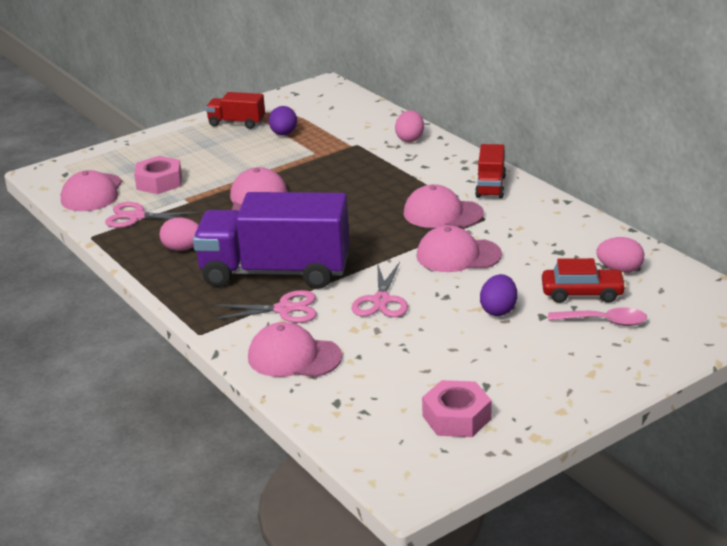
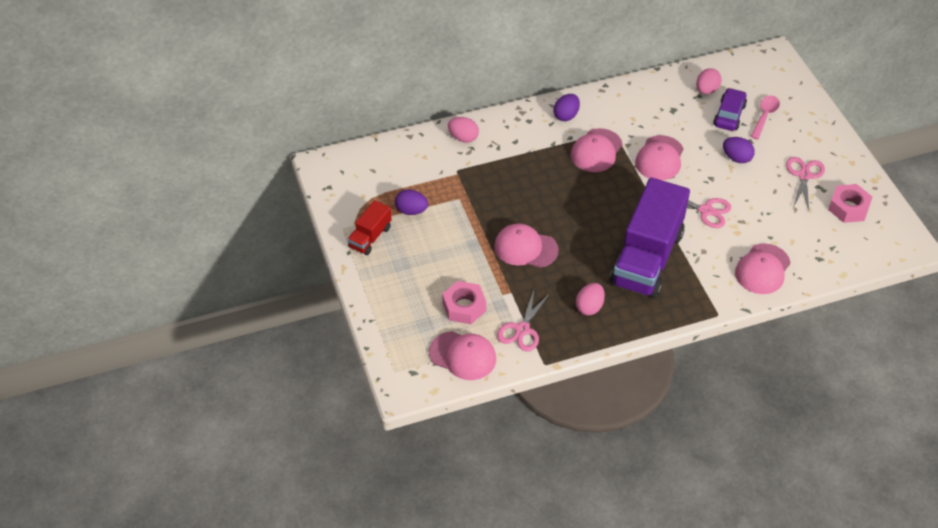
camera: 75 degrees left, 20 degrees up
pink scissors [213,290,317,323] -> pink scissors moved to [786,157,825,210]
red truck [475,144,506,198] -> purple egg [554,94,580,121]
red car [542,258,627,303] -> purple car [713,88,747,131]

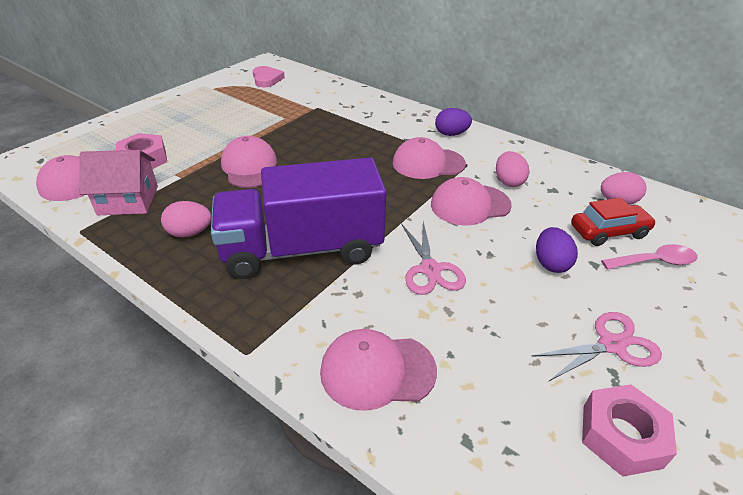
camera: 55 degrees right, 10 degrees down
red truck [347,200,392,255] -> none
purple egg [395,189,428,215] -> none
pink egg [448,117,479,143] -> pink egg moved to [496,151,529,187]
pink scissors [497,290,551,352] -> pink house [80,150,158,215]
purple car [713,88,747,131] -> red car [571,198,656,246]
none -> pink heart [253,66,285,87]

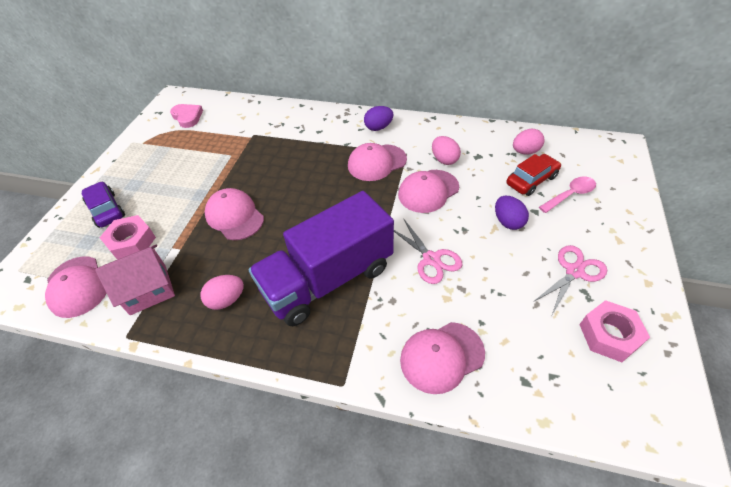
camera: 20 degrees left, 10 degrees up
none -> purple car [82,181,125,228]

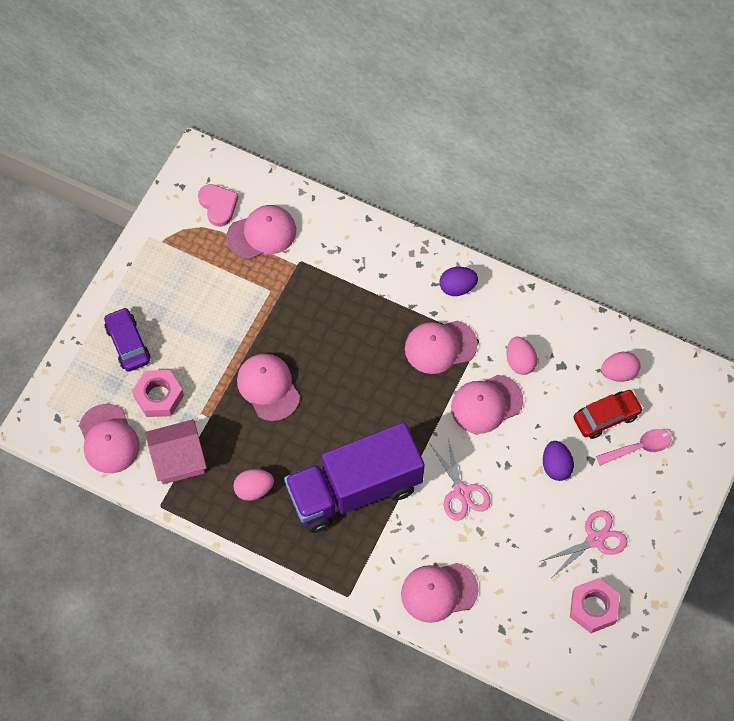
camera: 10 degrees right, 15 degrees up
none -> pink cap [227,205,296,260]

